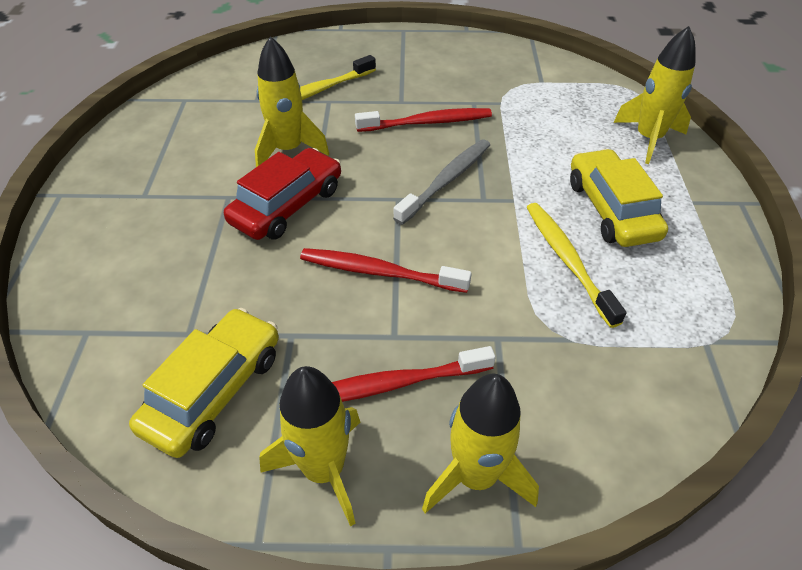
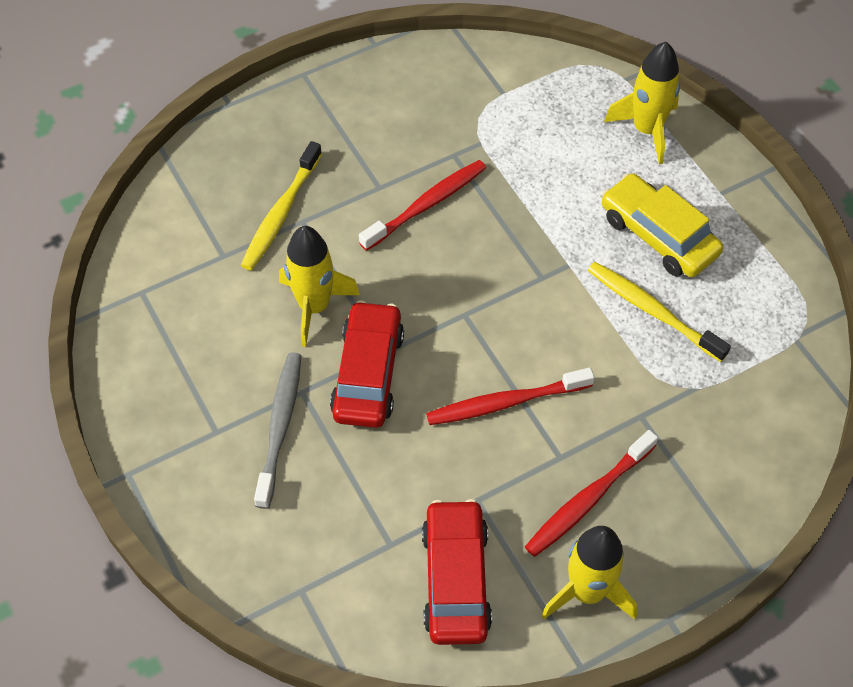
camera: 30 degrees left, 10 degrees up
yellow car [129,308,279,458] -> red car [422,499,492,645]
grey toothbrush [393,139,490,225] -> grey toothbrush moved to [254,352,302,509]
yellow rocket [422,374,539,514] -> none

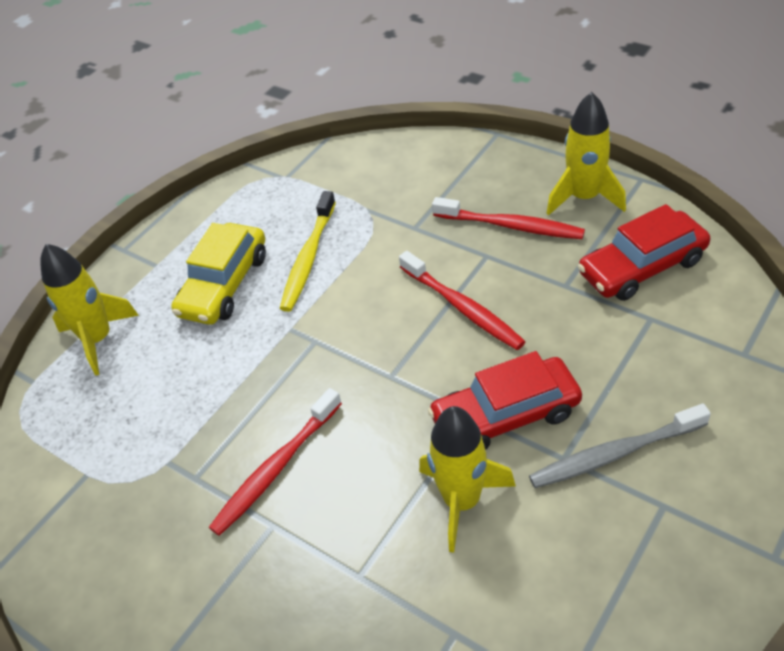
camera: 110 degrees left, 10 degrees down
yellow toothbrush [241,141,322,270] -> none
red toothbrush [359,160,486,251] -> red toothbrush turned 75 degrees counterclockwise [209,388,342,536]

